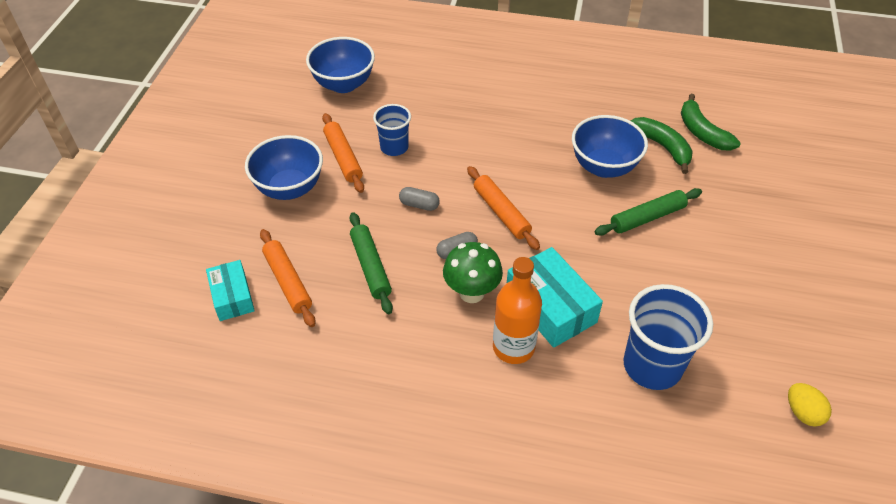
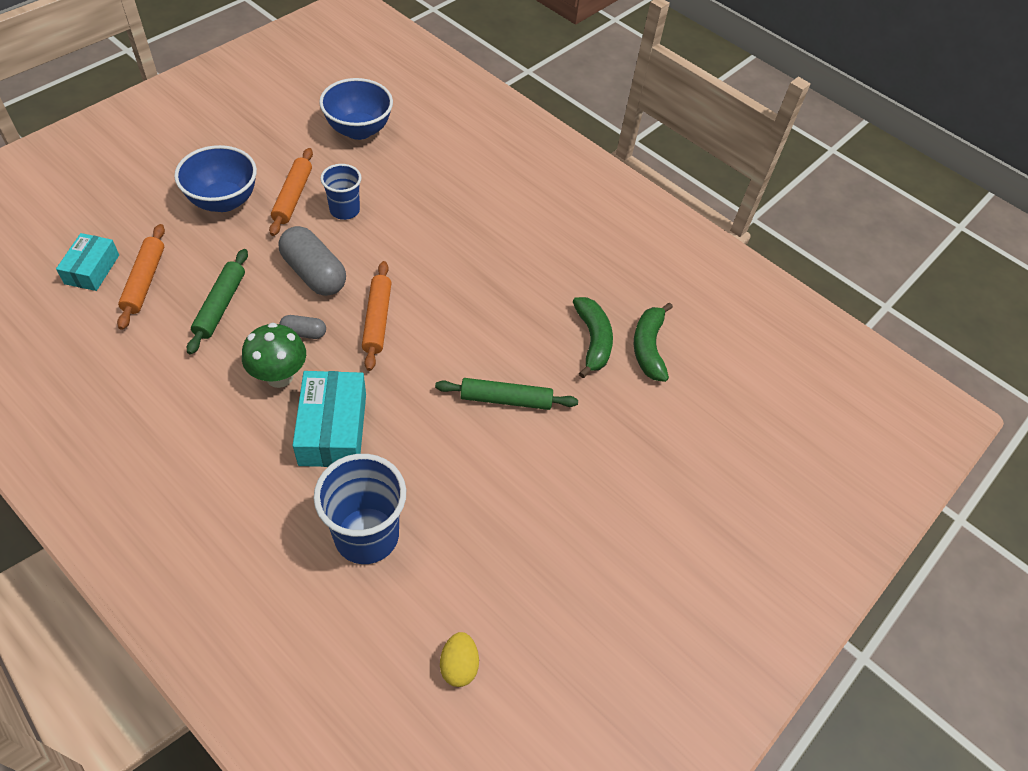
camera: 25 degrees right, 5 degrees up
grey capsule [399,187,440,211] -> grey capsule [279,226,346,296], size x1.98
orange bottle [493,257,542,364] -> none
blue bowl [572,115,648,178] -> none

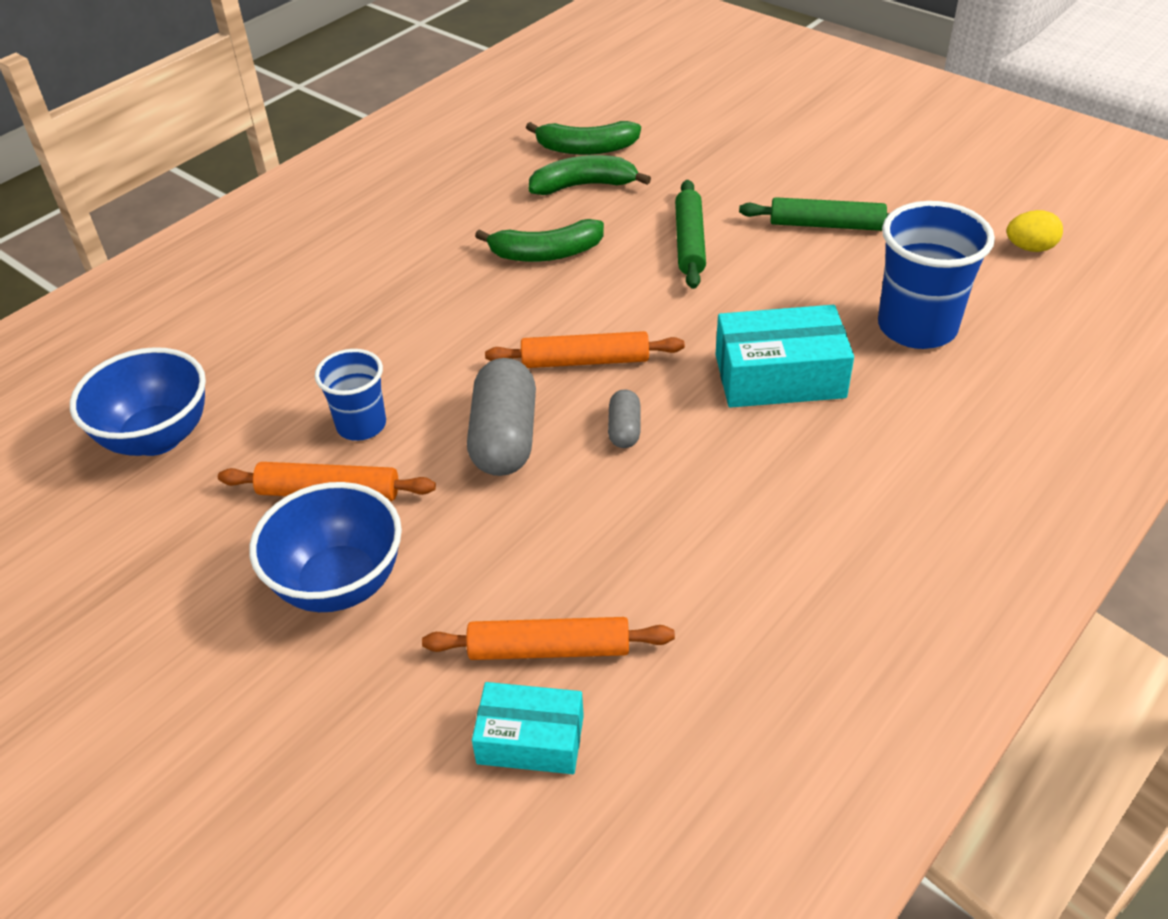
camera: 85 degrees left, 10 degrees down
green rolling pin [187,249,248,355] -> green rolling pin moved to [739,197,889,231]
green mushroom [242,323,306,388] -> none
grey capsule [279,226,346,296] -> grey capsule turned 45 degrees counterclockwise [467,358,536,476]
none -> green banana [475,219,604,262]

